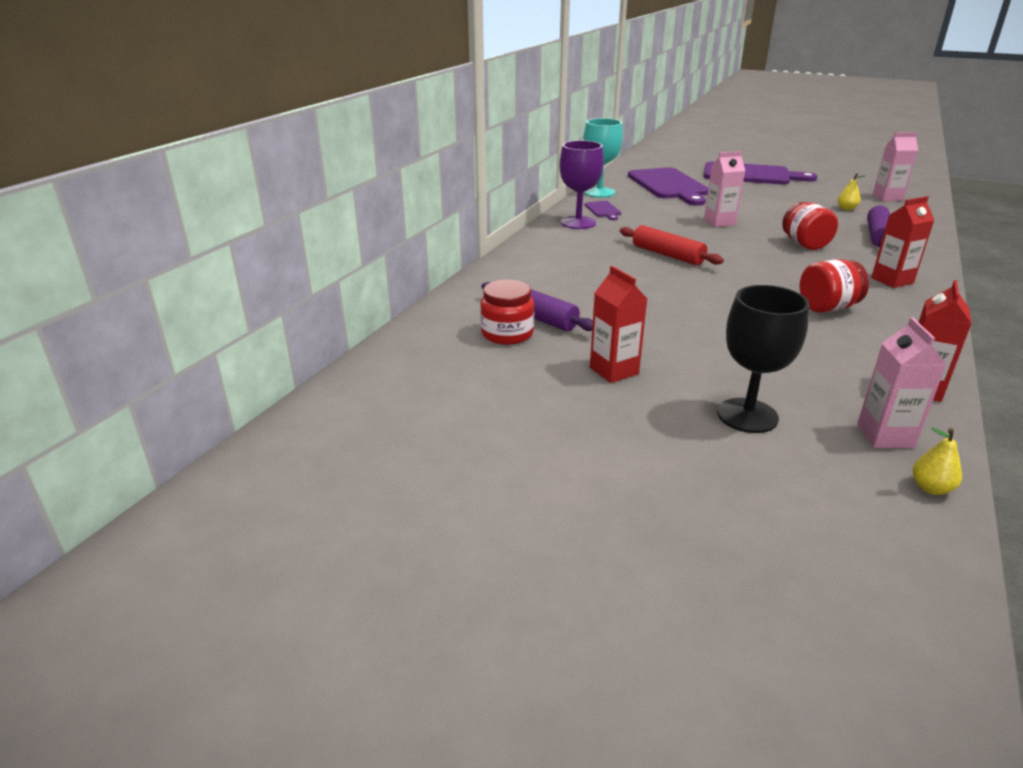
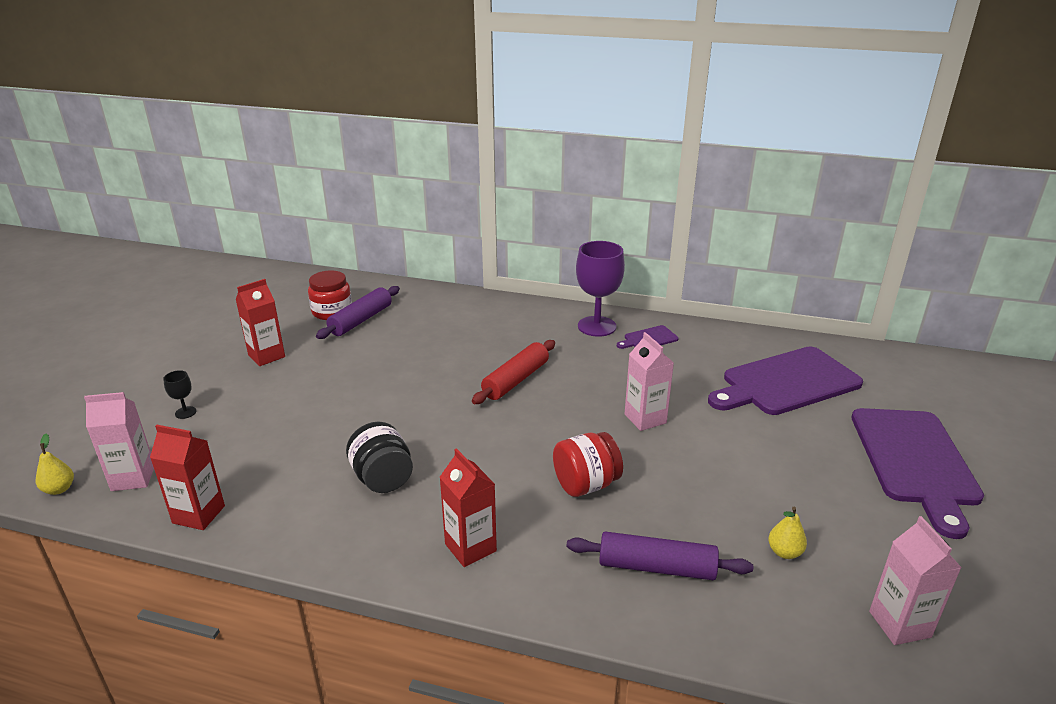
camera: 80 degrees right, 0 degrees up
turquoise goblet [583,118,623,197] -> none
black goblet [717,285,810,433] -> black goblet [163,370,196,419], size x0.44
red jar [800,259,869,313] -> black jar [346,421,413,493]

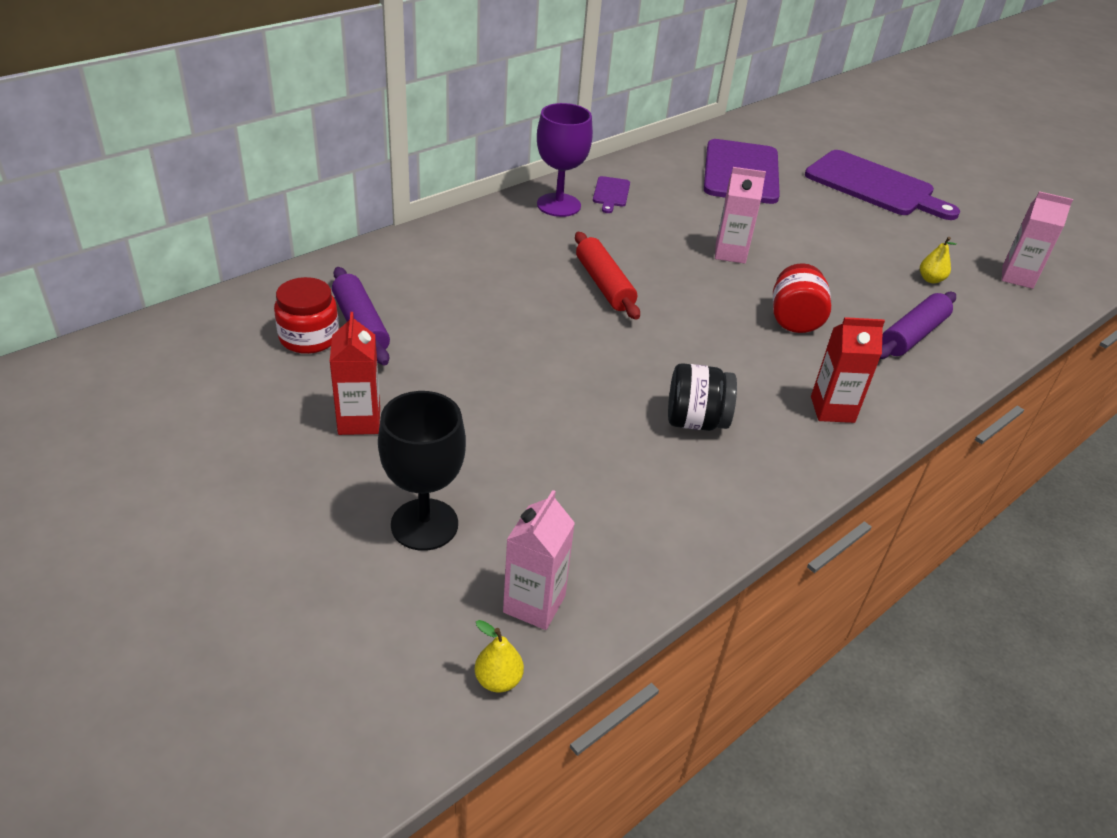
camera: 60 degrees left, 10 degrees up
red carton [150,425,225,530] -> none
black goblet [163,370,196,419] -> black goblet [378,391,466,551], size x2.29

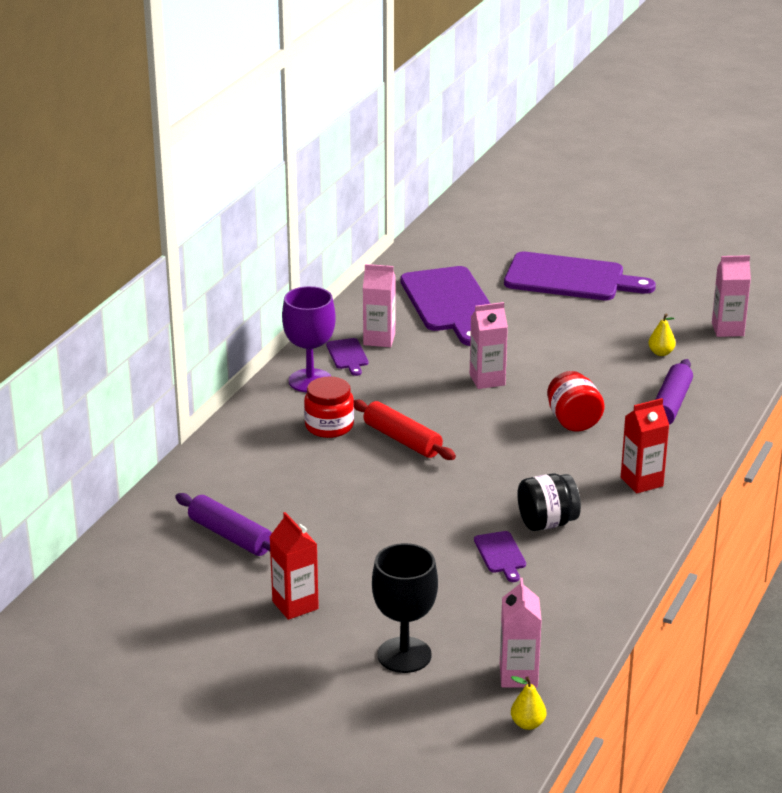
camera: 20 degrees left, 10 degrees down
red jar [274,277,339,354] -> red jar moved to [304,376,354,438]
none -> pink carton [363,264,395,347]
none -> purple cutting board [474,531,526,582]

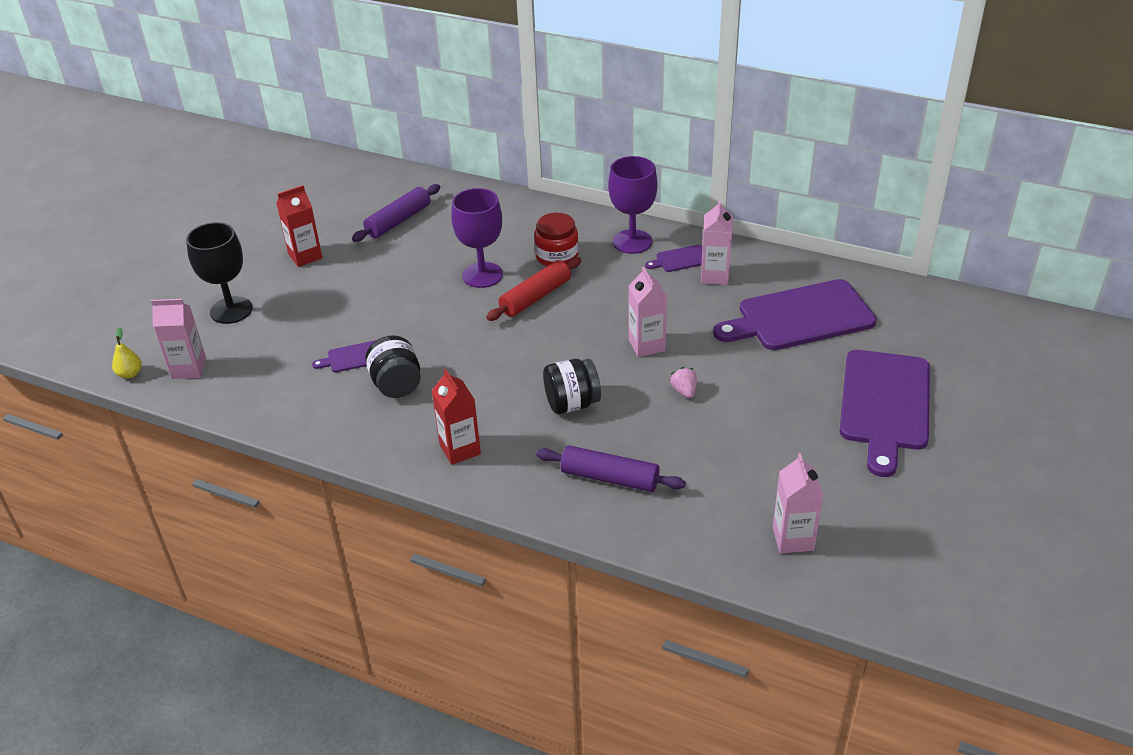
camera: 90 degrees right, 10 degrees up
red jar [547,371,605,432] -> black jar [543,359,601,414]
yellow pear [649,313,676,356] -> none
none -> purple goblet [451,188,503,288]
none -> pink strawberry [670,367,697,398]

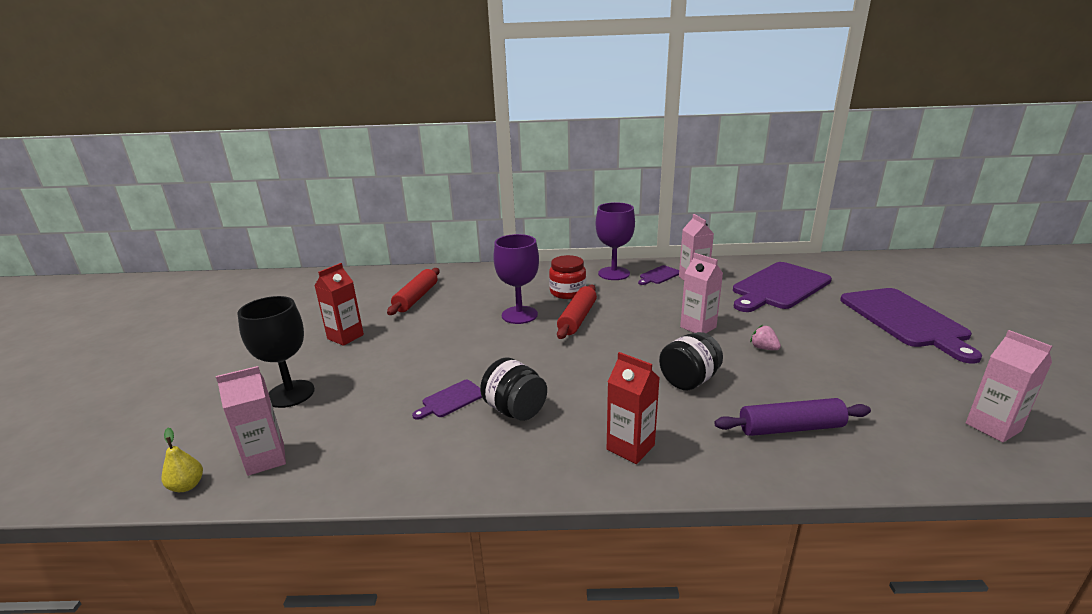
camera: 25 degrees left, 15 degrees down
purple rolling pin [352,184,440,242] -> red rolling pin [387,268,439,315]

